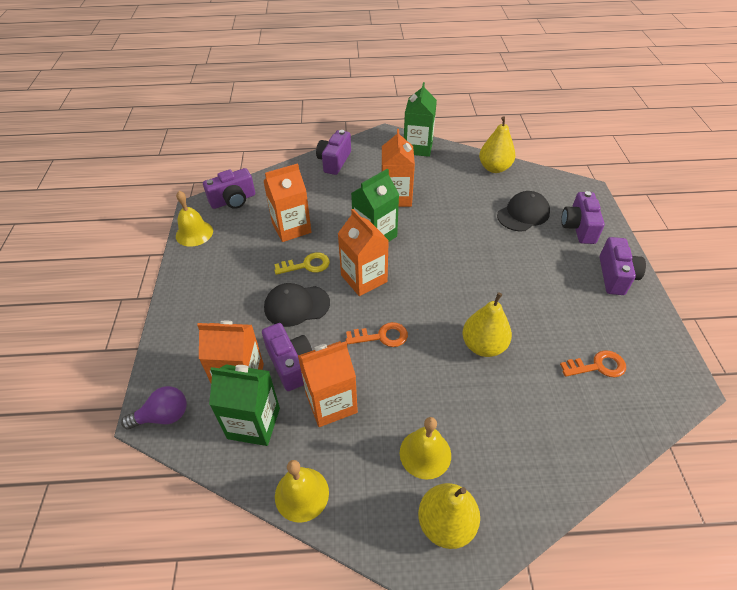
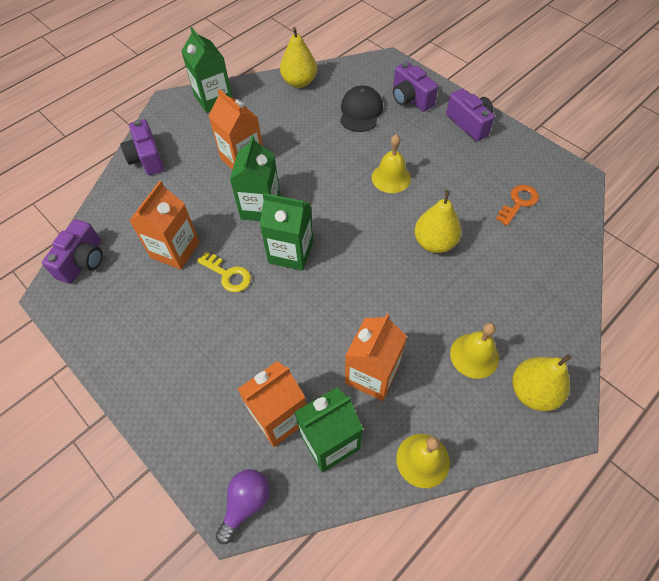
camera: 40 degrees left, 10 degrees up
yellow bell [176,191,213,247] -> yellow bell moved to [372,134,411,193]
purple camera [262,323,312,391] -> none
black cap [264,283,330,327] -> none
yellow key [274,253,330,275] -> yellow key turned 90 degrees clockwise [197,252,251,292]
orange carton [338,209,389,296] -> green carton [260,193,313,271]
orange key [346,322,408,347] -> none

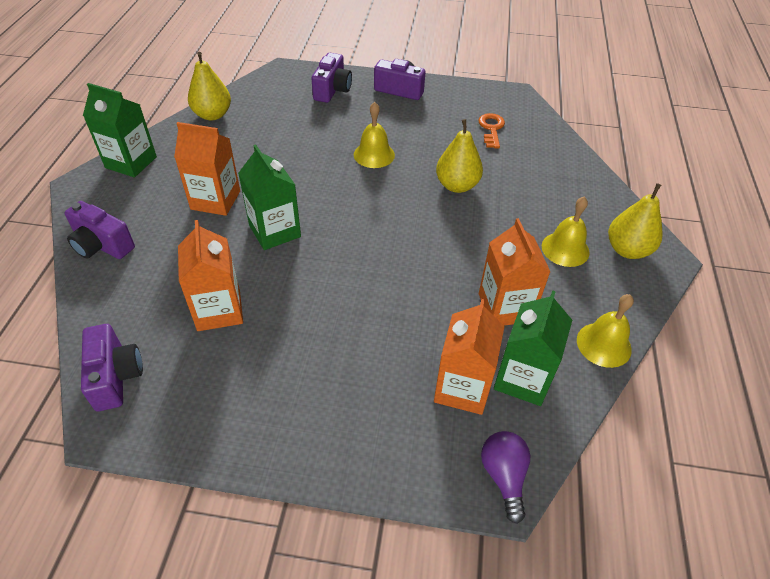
camera: 40 degrees left, 10 degrees down
yellow key [197,252,251,292] -> none
green carton [260,193,313,271] -> none
black cap [340,85,383,132] -> none
purple camera [393,62,438,112] -> purple camera turned 90 degrees counterclockwise [311,53,352,103]

